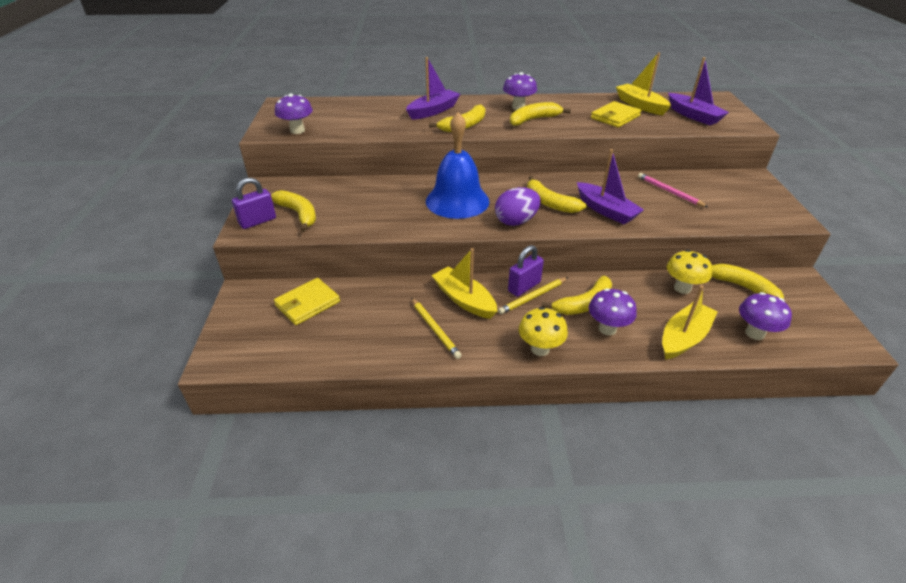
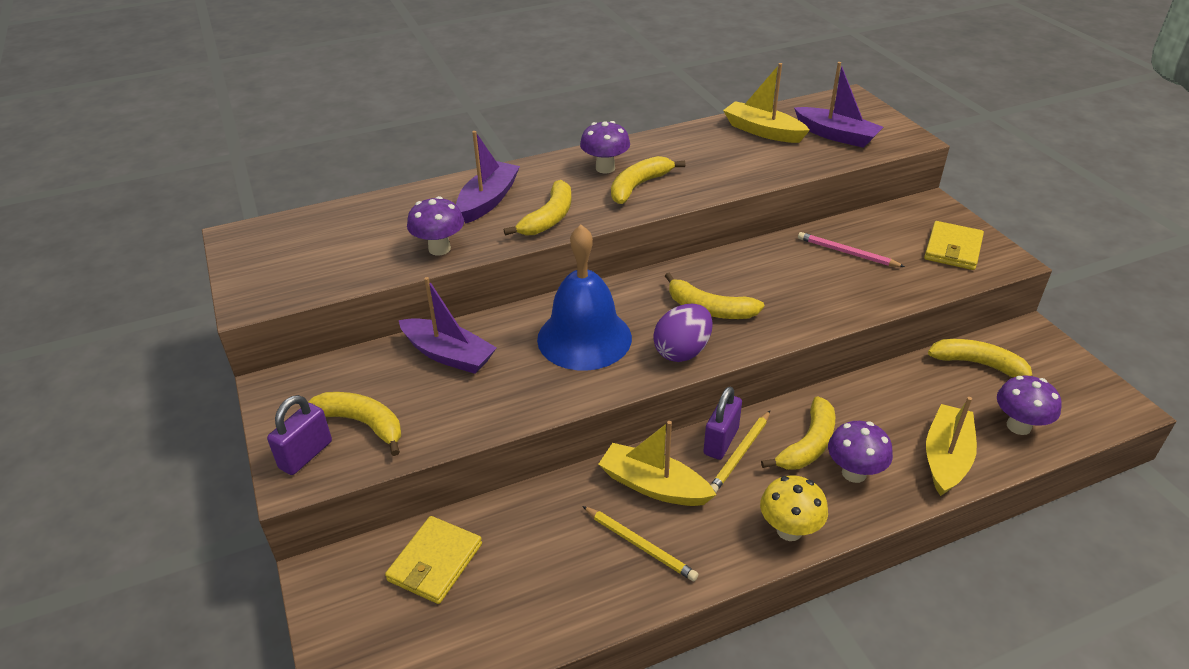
camera: 20 degrees left, 0 degrees up
purple mushroom [275,94,313,134] -> purple mushroom moved to [407,196,464,256]
purple boat [577,149,644,224] -> purple boat moved to [399,277,497,374]
yellow wallet [591,101,641,128] -> yellow wallet moved to [924,221,984,270]
yellow mushroom [667,250,712,294] -> none

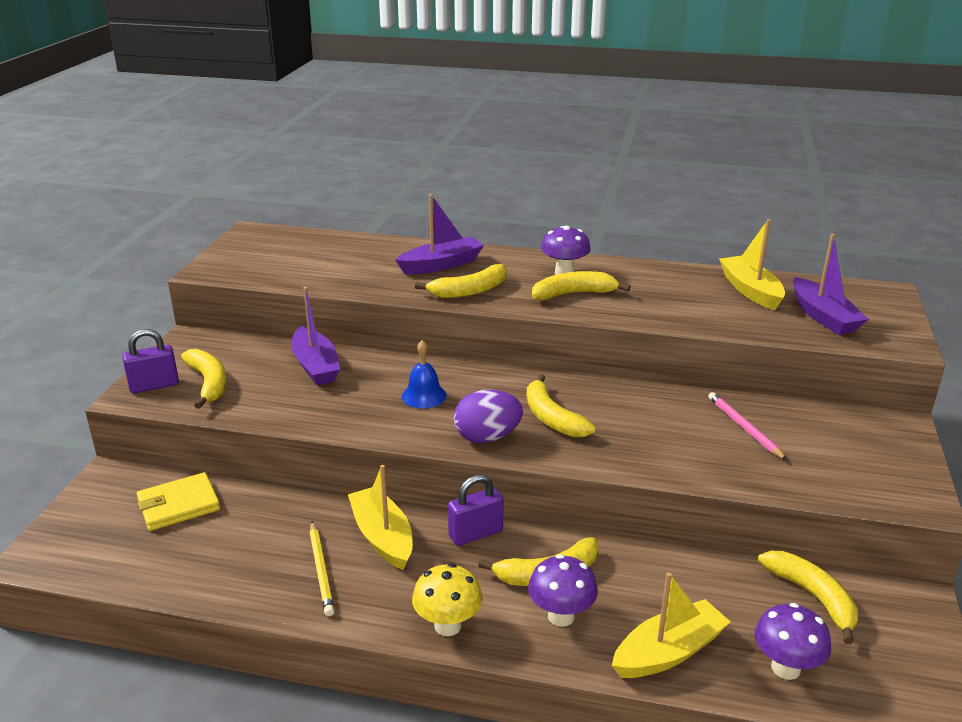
camera: 35 degrees right, 10 degrees down
purple mushroom [407,196,464,256] -> none
blue bell [537,225,632,371] -> blue bell [402,340,447,408], size x0.49
yellow pencil [711,411,770,493] -> none
yellow wallet [924,221,984,270] -> none

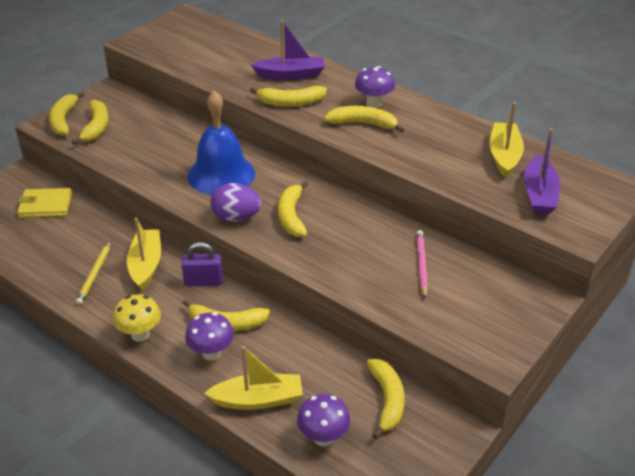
camera: 25 degrees right, 10 degrees up
purple padlock [122,329,179,393] -> yellow banana [49,92,85,136]
purple boat [291,287,340,385] -> none
blue bell [402,340,447,408] -> blue bell [187,91,255,195], size x2.03

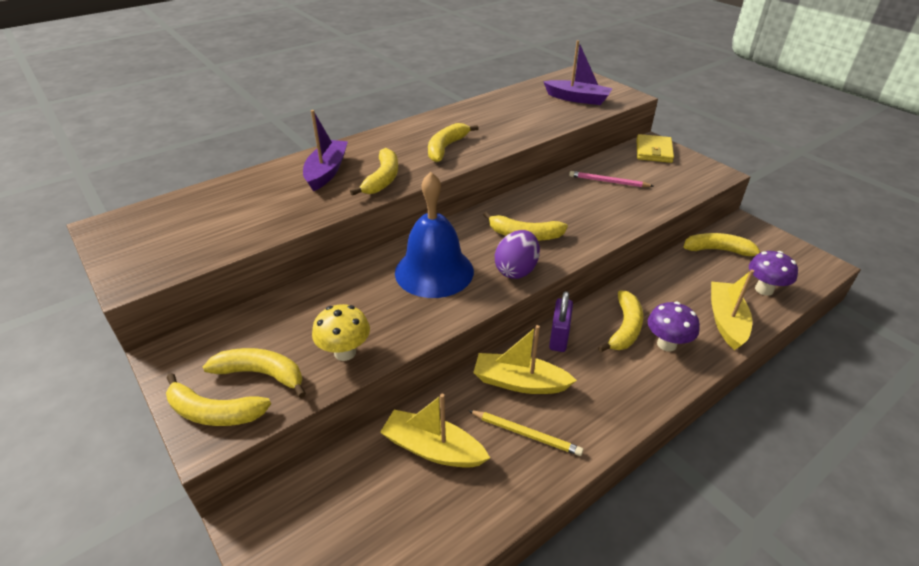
camera: 75 degrees left, 0 degrees up
yellow wallet [17,188,72,218] -> yellow wallet moved to [637,134,674,163]
yellow mushroom [113,294,161,342] -> yellow mushroom moved to [312,304,370,361]
purple mushroom [355,66,395,108] -> none
yellow boat [490,102,524,178] -> yellow boat moved to [380,394,490,468]

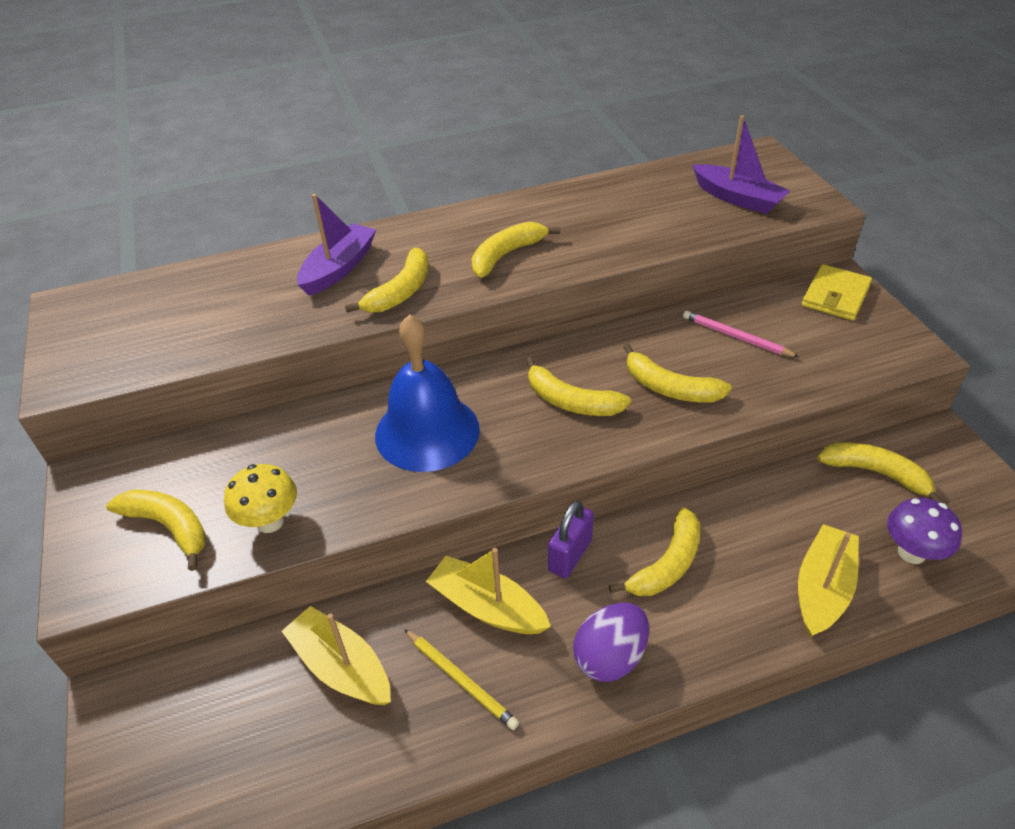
camera: 20 degrees right, 5 degrees up
yellow banana [166,373,271,426] -> yellow banana moved to [623,343,732,402]
purple egg [495,230,540,279] -> purple egg moved to [573,603,649,682]
purple mushroom [648,302,700,352] -> none

